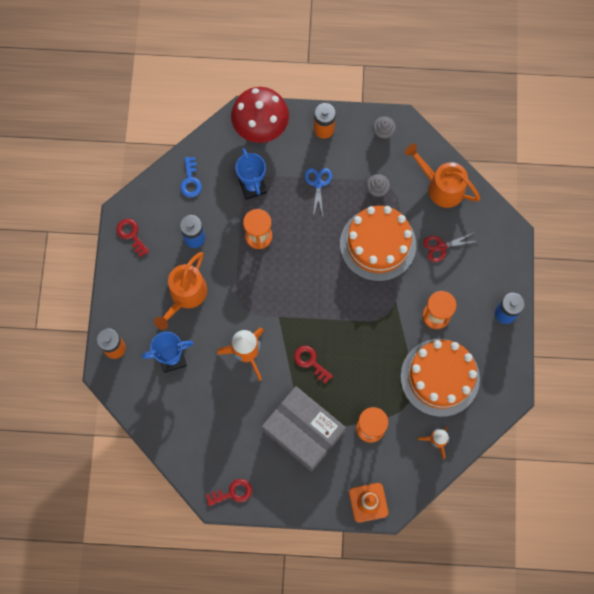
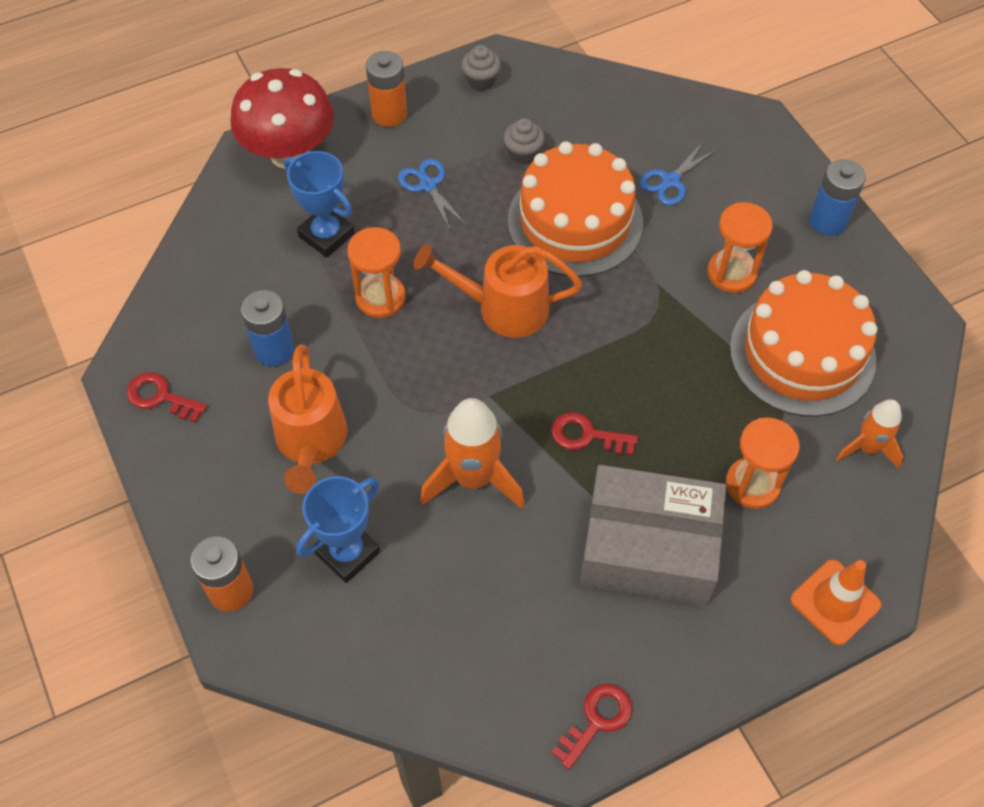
camera: 30 degrees left, 15 degrees down
blue key [180,157,202,197] -> none
orange watering can [405,144,480,208] -> orange watering can moved to [414,244,582,338]
red scissors [423,232,478,262] -> blue scissors [639,141,717,206]

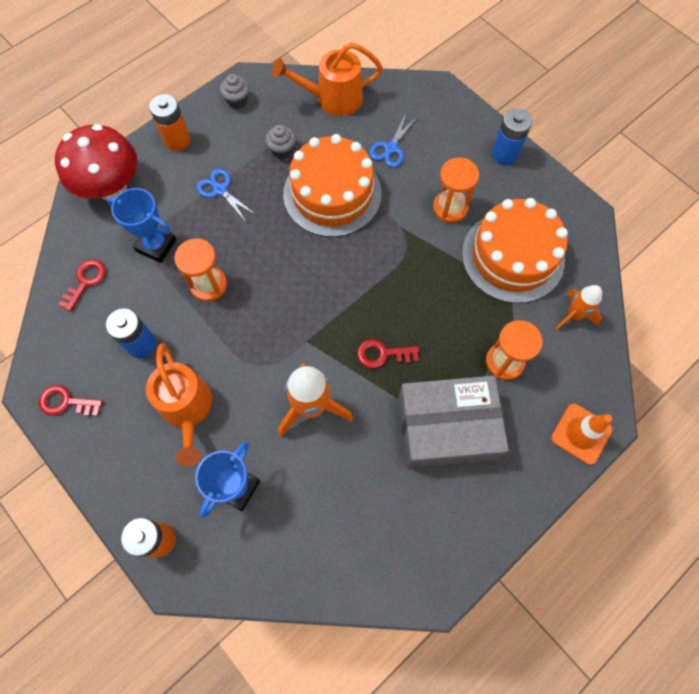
camera: 15 degrees left, 10 degrees up
orange watering can [414,244,582,338] -> orange watering can moved to [272,42,383,116]
red key [551,684,632,769] -> red key moved to [58,259,106,312]

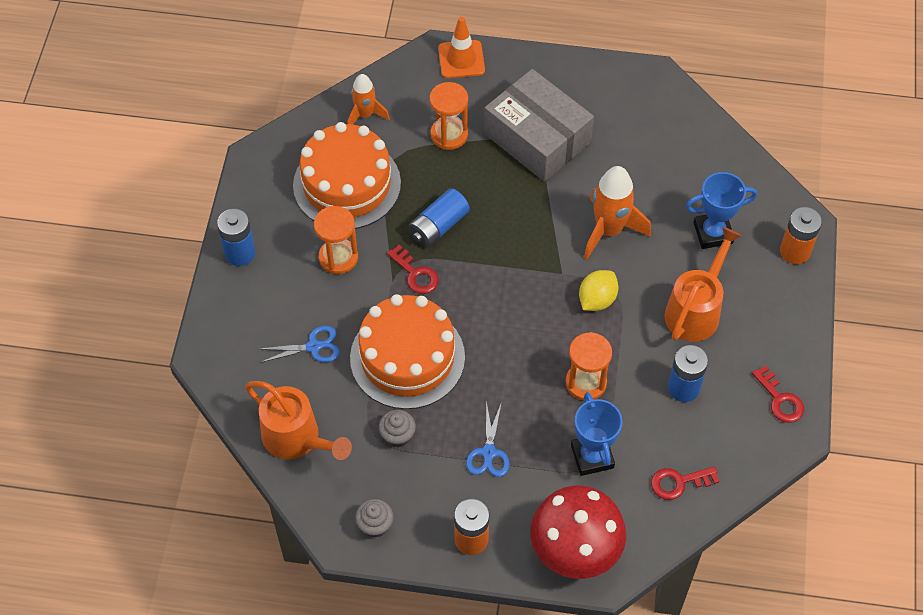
camera: 130 degrees left, 10 degrees down
red key [357,339,419,369] -> red key moved to [387,245,439,294]
none -> blue battery [408,188,470,247]
none -> yellow lemon [579,270,619,311]

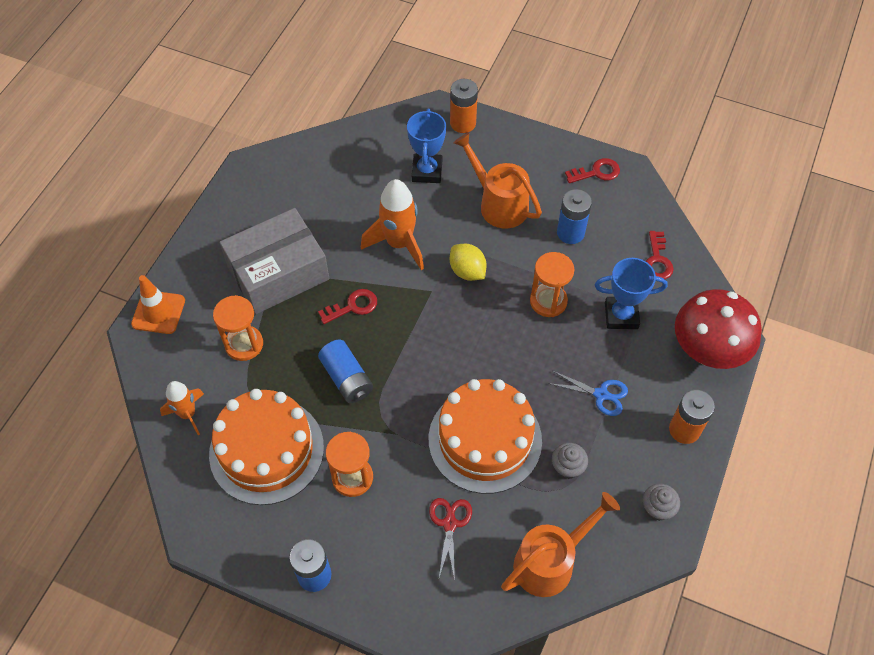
camera: 75 degrees left, 0 degrees up
blue scissors [259,326,340,363] -> red scissors [429,498,472,580]
red key [387,245,439,294] -> red key moved to [318,289,377,324]

